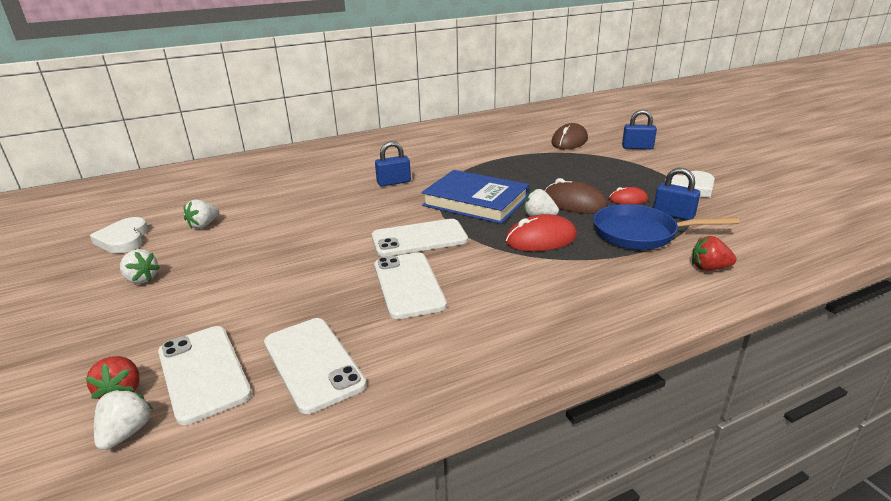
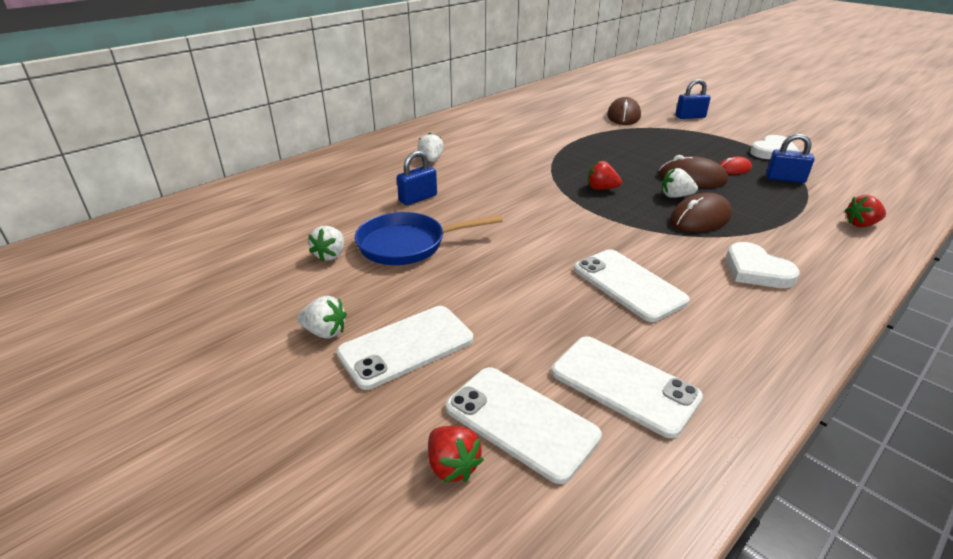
camera: 20 degrees left, 5 degrees up
white heart [90,217,148,254] -> white heart moved to [726,242,800,288]
white strawberry [94,388,153,450] -> white strawberry moved to [417,133,444,162]
white phone [372,219,468,257] -> white phone moved to [337,306,473,390]
blue padlock [375,141,411,186] -> blue padlock moved to [397,151,437,205]
blue book [421,170,529,224] -> red strawberry [588,161,622,190]
red mouse [505,214,577,252] -> brown mouse [670,192,732,232]
blue pan [593,204,739,250] -> blue pan moved to [355,212,503,265]

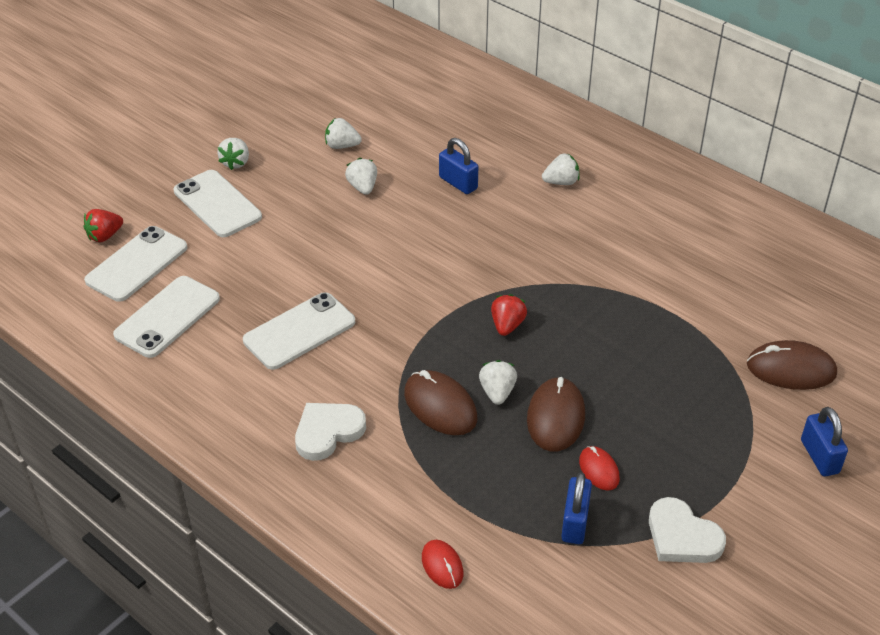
camera: 85 degrees right, 10 degrees up
blue pan [355,212,503,265] -> white strawberry [345,158,377,195]
red strawberry [844,195,886,227] -> red mouse [422,540,463,589]

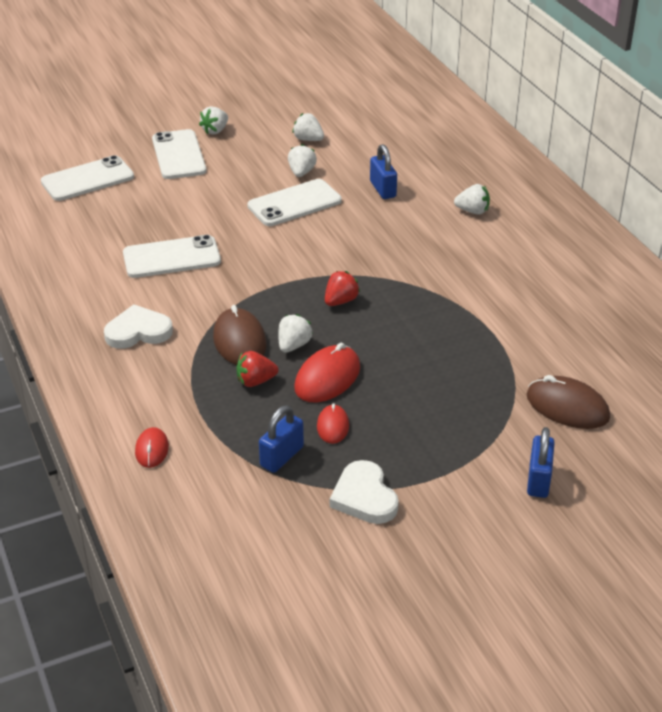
camera: 25 degrees right, 5 degrees down
red strawberry [84,209,123,242] -> red strawberry moved to [237,351,279,387]
white phone [113,276,220,358] -> white phone moved to [247,179,342,226]
brown mouse [527,377,585,452] -> red mouse [294,343,360,402]

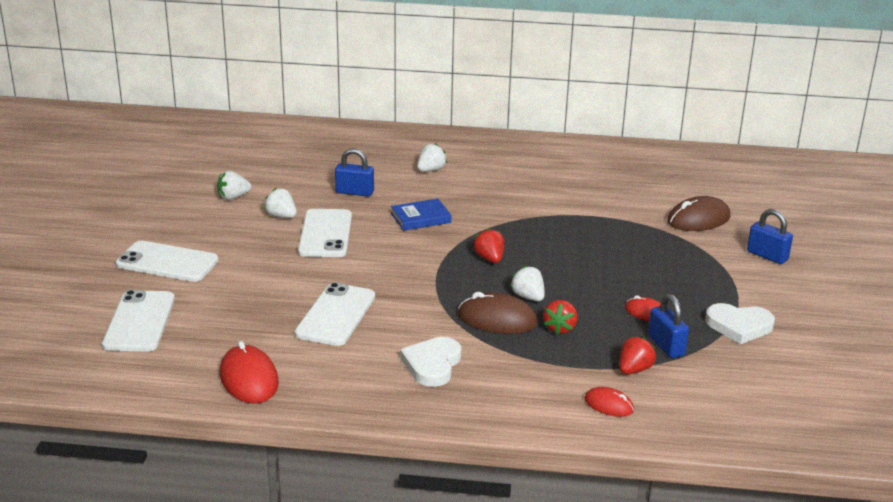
camera: 60 degrees left, 10 degrees down
white strawberry [199,106,228,135] -> none
red mouse [294,343,360,402] -> red mouse moved to [220,341,279,404]
none -> blue book [391,198,451,231]
none -> red strawberry [619,336,656,374]

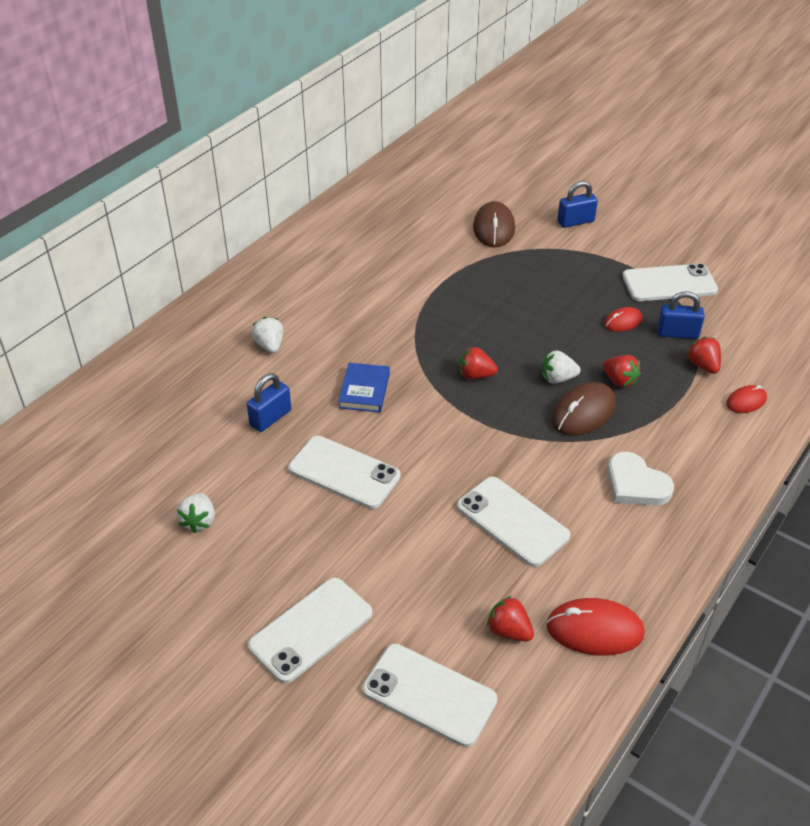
camera: 60 degrees left, 15 degrees up
white strawberry [264,188,297,218] -> none
white heart [705,303,775,344] -> white phone [622,263,718,301]
none -> red strawberry [487,596,534,642]

